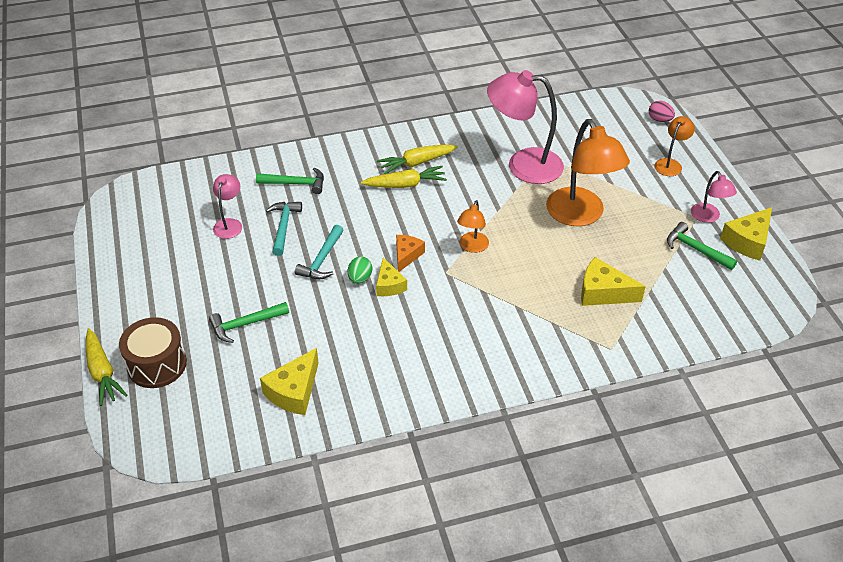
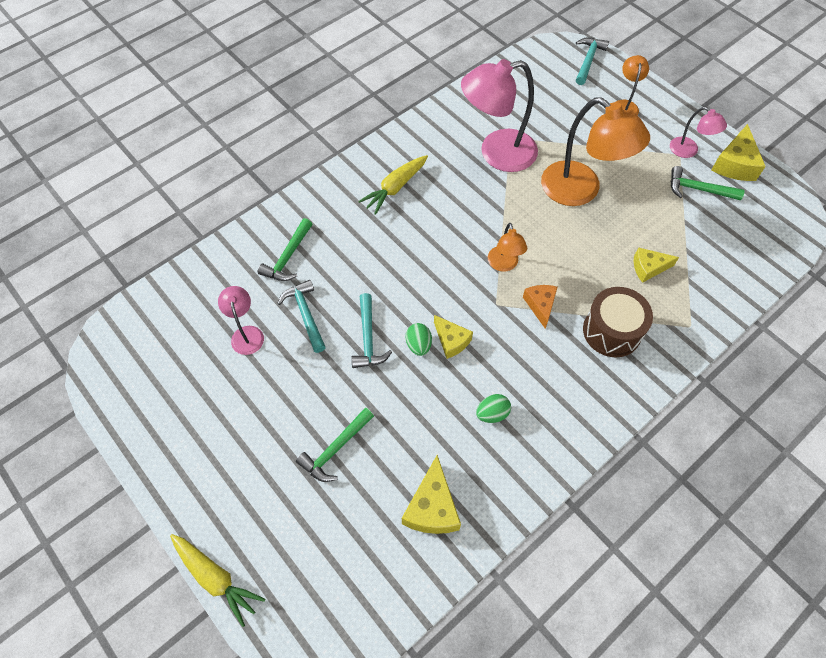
camera: 25 degrees left, 15 degrees up
brown drum [119,317,187,388] -> brown drum moved to [583,287,653,357]
green hammer [256,167,324,194] -> green hammer turned 135 degrees clockwise [258,218,312,281]
yellow carrot [361,166,447,188] -> none
orange cheese [396,235,425,272] -> orange cheese moved to [523,285,557,329]
yellow cheese [581,257,646,306] -> yellow cheese [634,247,679,283], size x0.67
pink egg [649,101,675,122] -> turquoise hammer [576,37,609,85]
none -> green egg [476,394,511,423]

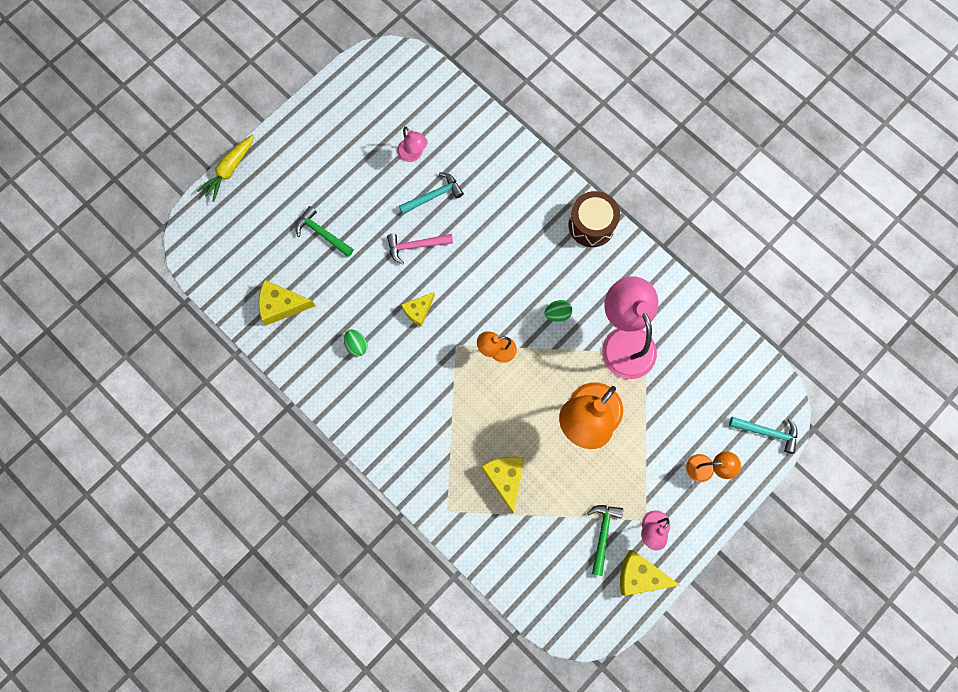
camera: 85 degrees right, 15 degrees up
pink lamp [218,286,264,355] -> pink lamp turned 75 degrees clockwise [397,127,427,162]
green hammer [258,218,312,281] -> none
turquoise hammer [351,293,392,368] -> pink hammer [387,234,453,265]
yellow carrot [358,155,428,215] -> none
green egg [406,323,432,356] -> green egg moved to [544,300,573,322]
orange cheese [523,285,557,329] -> none
brown drum [583,287,653,357] -> brown drum moved to [569,191,620,247]
yellow cheese [634,247,679,283] -> yellow cheese [481,457,525,513], size x1.50

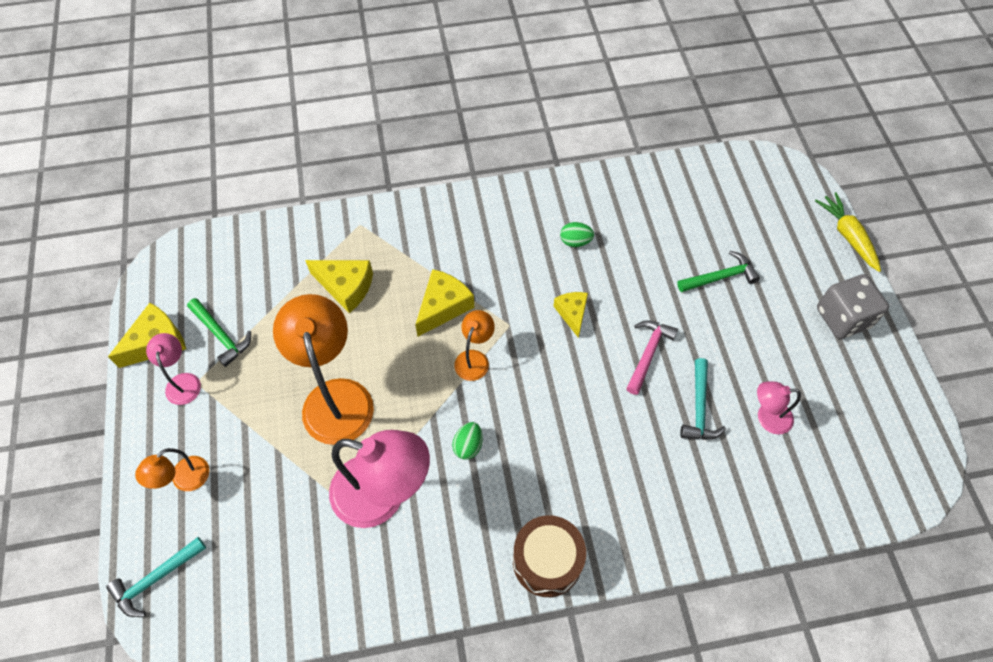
camera: 125 degrees right, 15 degrees down
yellow cheese [259,280,316,325] -> yellow cheese moved to [415,269,474,336]
none -> grey dice [817,274,889,339]

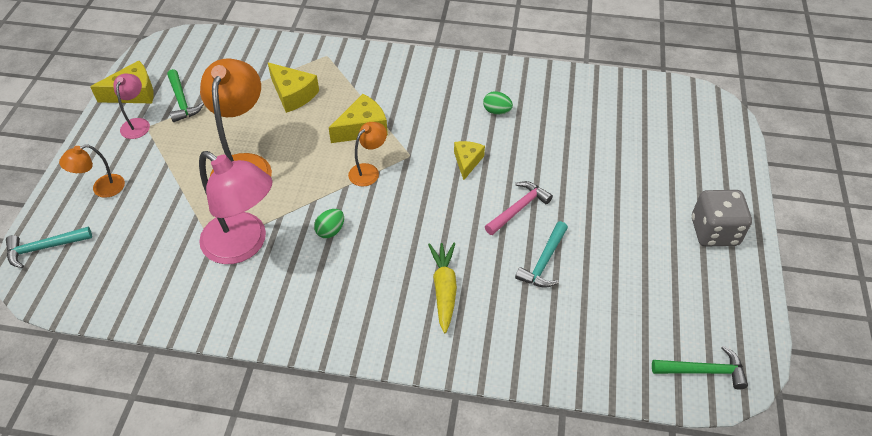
camera: 20 degrees right, 10 degrees down
brown drum [513,515,586,597] -> none
green hammer [677,251,760,292] -> green hammer moved to [652,346,748,389]
pink lamp [757,381,801,434] -> none
yellow carrot [815,192,881,272] -> yellow carrot moved to [428,243,457,333]

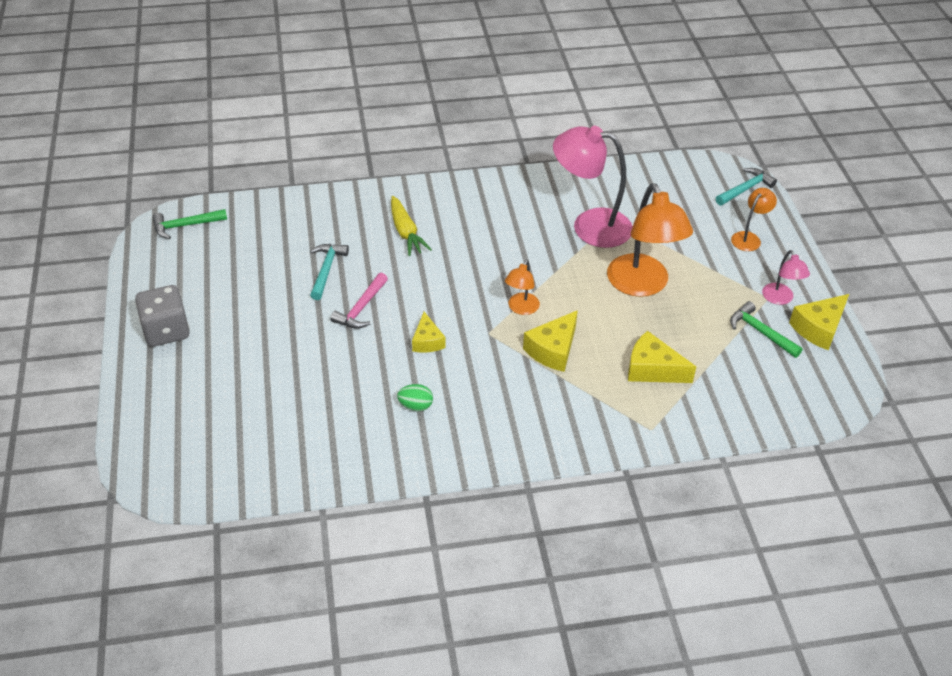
camera: 160 degrees right, 5 degrees down
green egg [314,209,344,238] -> none

